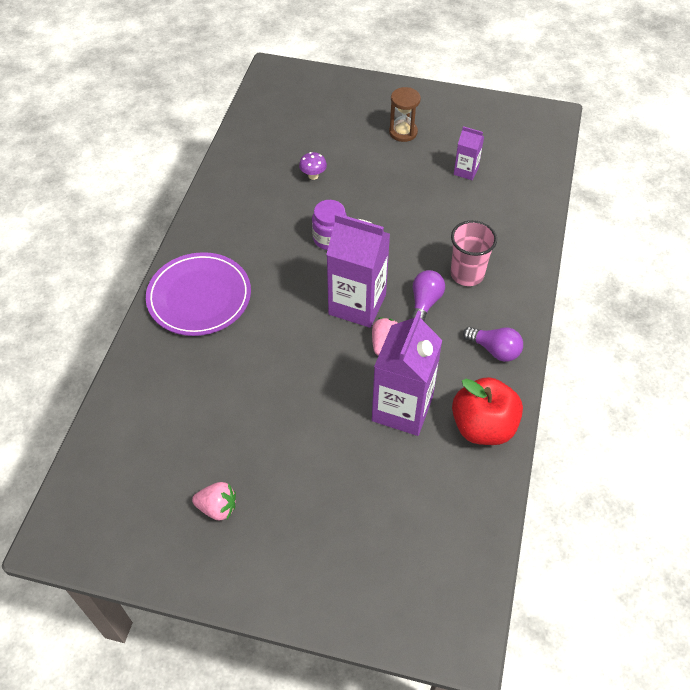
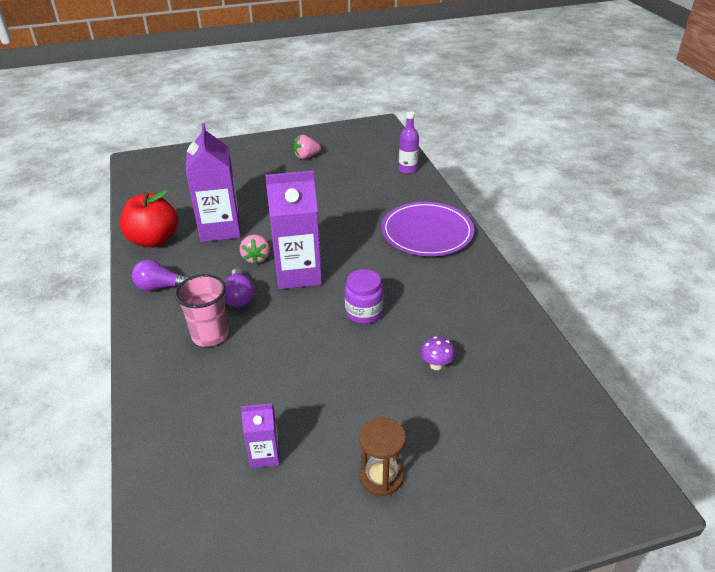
camera: 150 degrees right, 15 degrees down
none -> purple bottle [399,111,419,174]

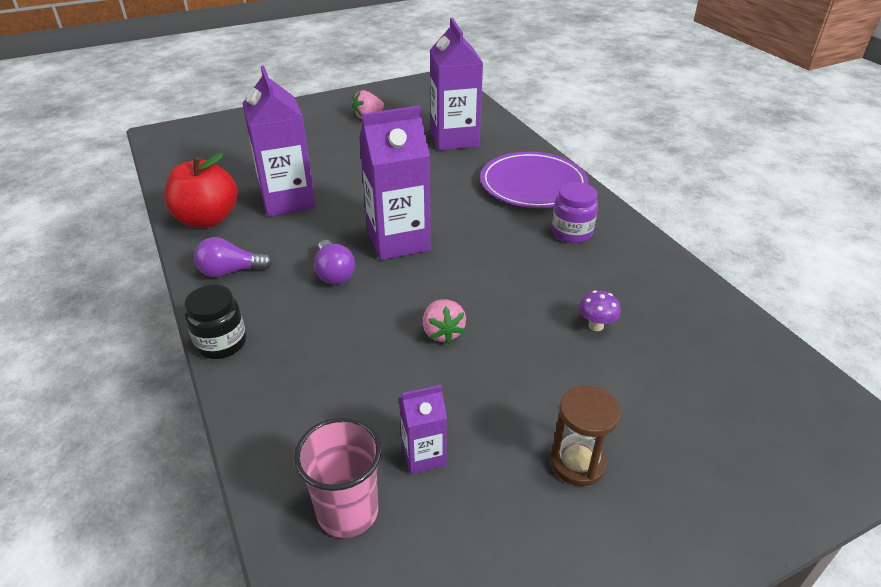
camera: 10 degrees left, 0 degrees up
pink cup [175,274,228,347] -> pink cup moved to [294,417,382,538]
pink strawberry [240,234,270,264] -> pink strawberry moved to [423,299,466,344]
purple jar [345,269,383,324] -> purple jar moved to [552,182,598,243]
purple bottle [399,111,419,174] -> none
none -> black jar [184,285,246,359]
none -> purple carton [430,18,483,151]

